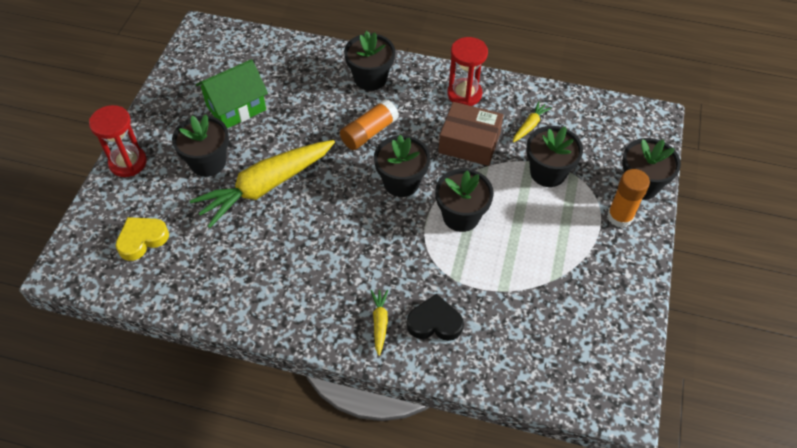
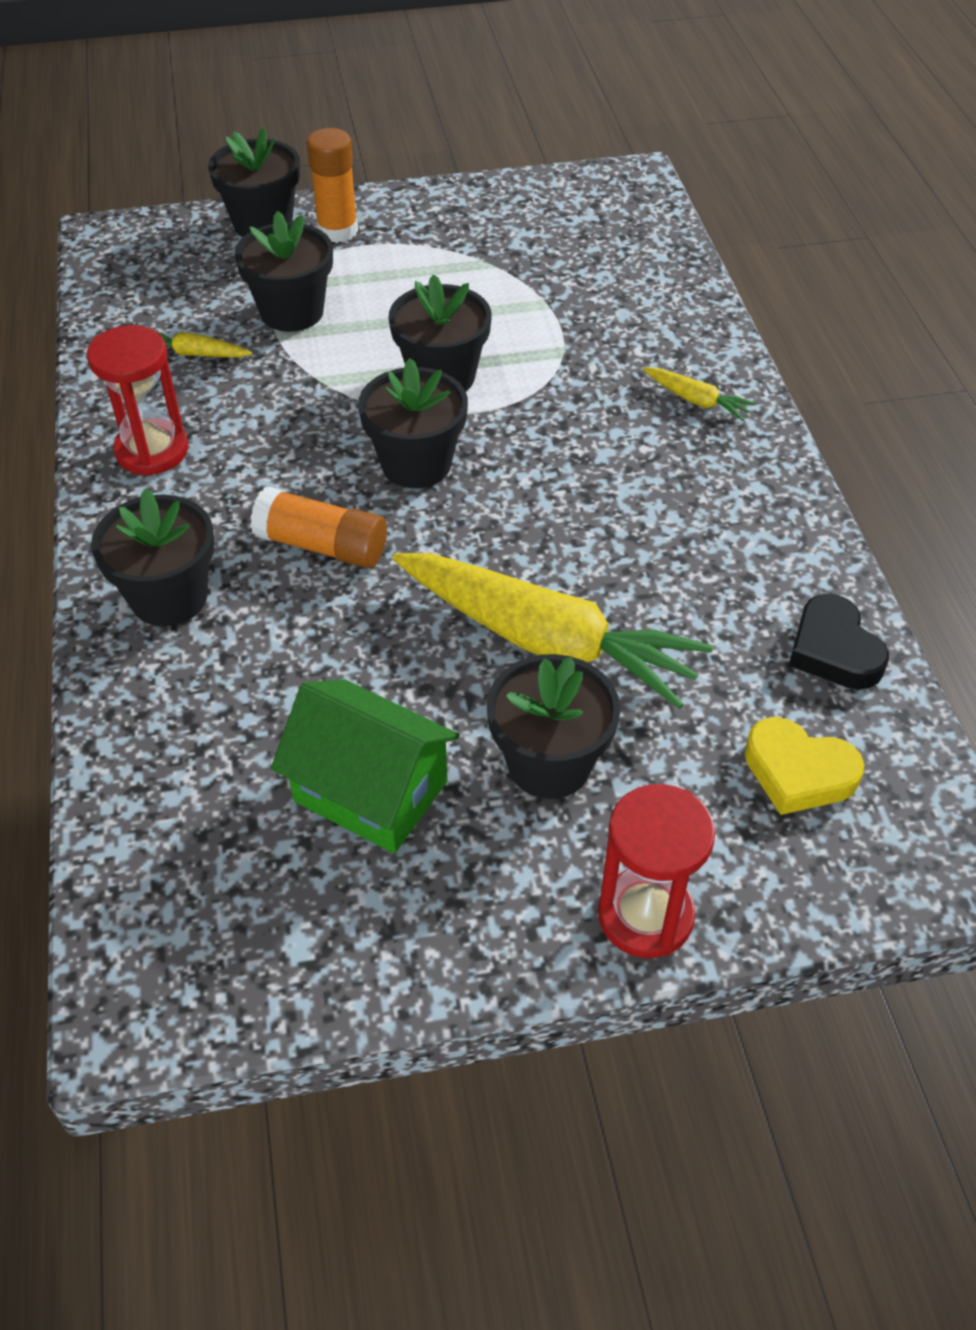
camera: 115 degrees left, 5 degrees down
yellow carrot [370,290,388,356] -> yellow carrot turned 120 degrees counterclockwise [643,368,756,421]
black heart [407,294,464,341] -> black heart moved to [789,594,889,690]
brown box [438,102,504,166] -> none

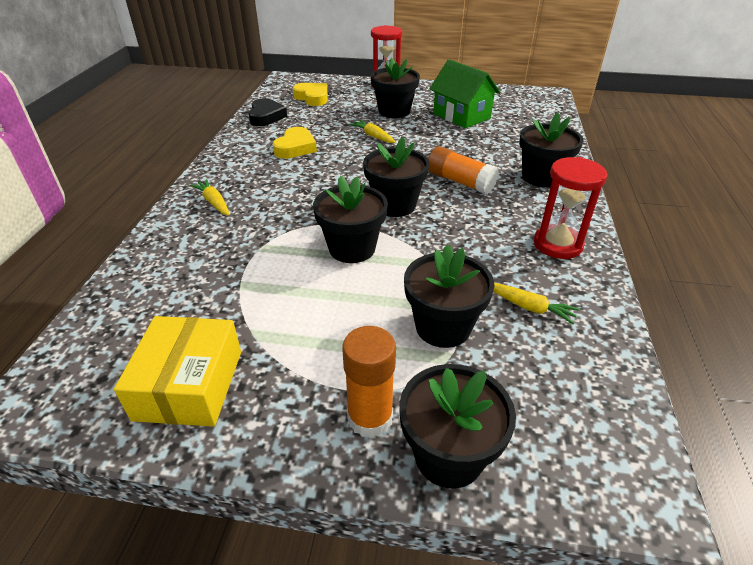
camera: 160 degrees left, 10 degrees down
yellow carrot [393,553,713,709] -> yellow carrot [349,120,396,143], size x0.42
none -> yellow box [114,316,241,427]
none -> yellow heart [273,127,317,159]

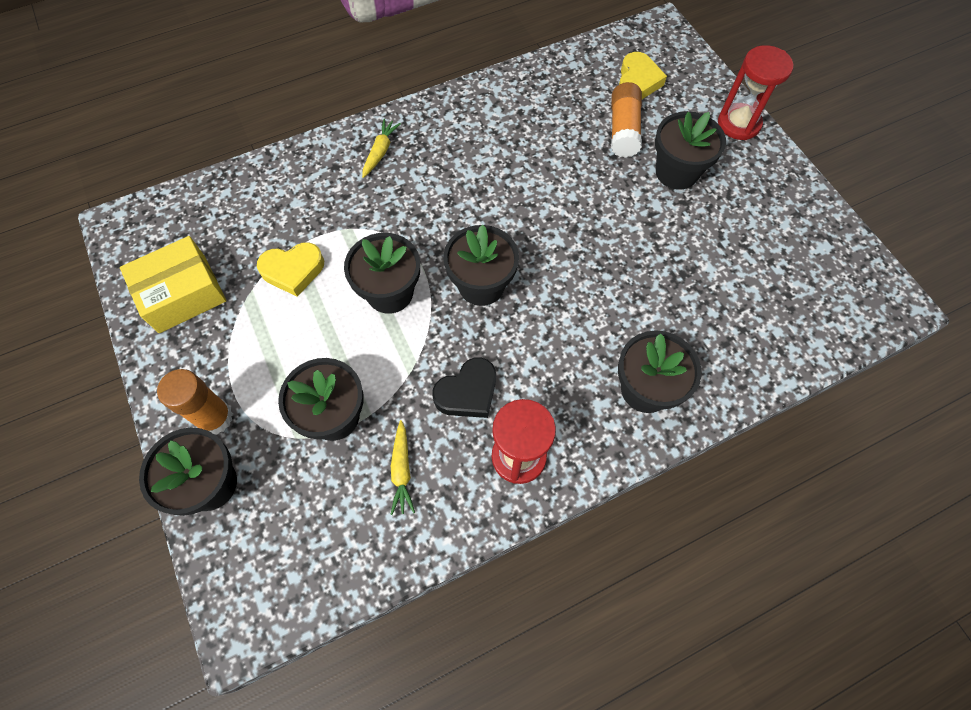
camera: 55 degrees right, 25 degrees up
black heart [248,98,287,126] -> black heart moved to [432,357,496,418]
yellow heart [273,127,317,159] -> yellow heart moved to [257,242,324,297]
yellow carrot [349,120,396,143] -> none
orange glue stick [428,146,499,194] -> orange glue stick moved to [611,82,642,158]
green house [430,59,500,128] -> none

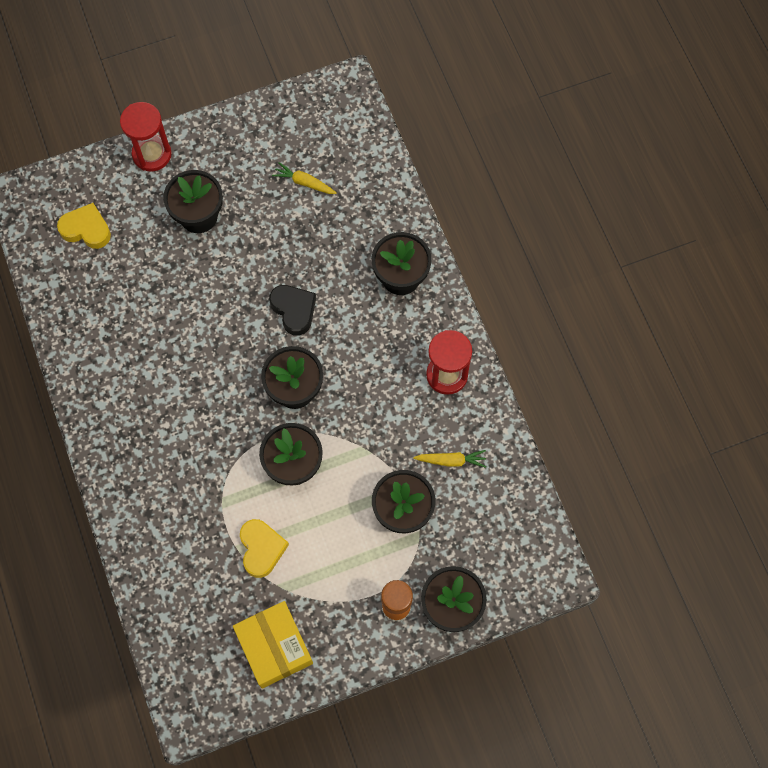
camera: 85 degrees left, 5 degrees up
yellow carrot [362,119,401,178] -> yellow carrot moved to [272,162,337,194]
black heart [432,357,496,418] -> black heart moved to [269,285,316,336]
orange glue stick [611,82,642,158] -> none

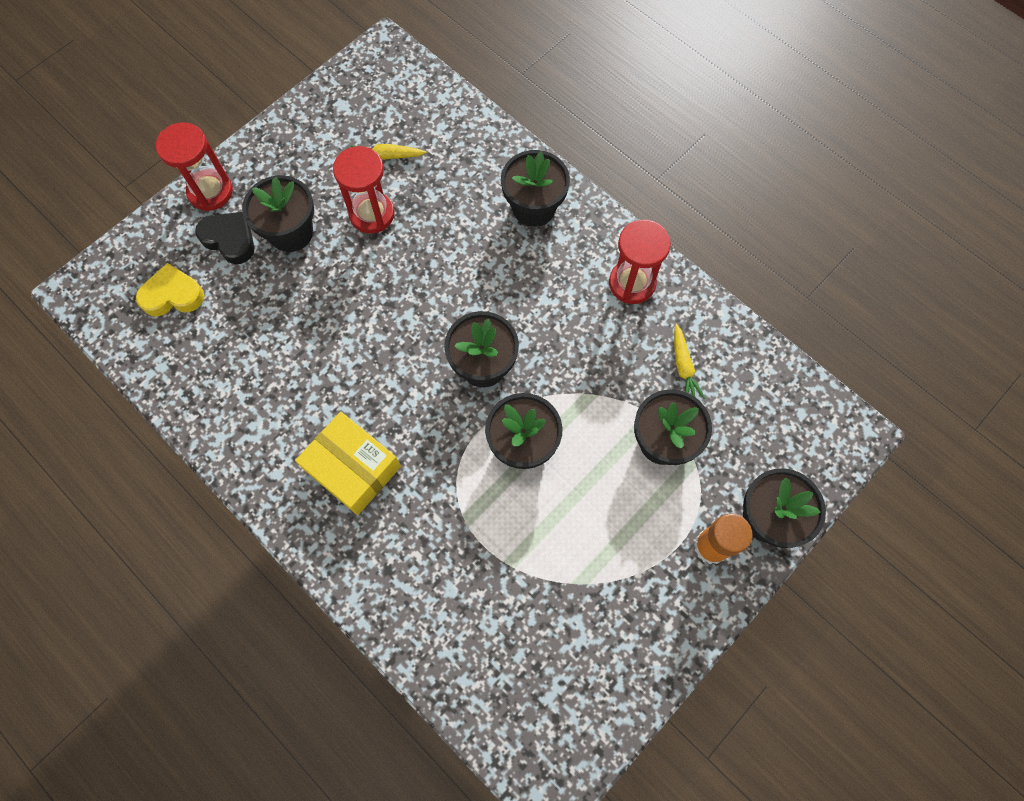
camera: 25 degrees left, 0 degrees up
yellow box [233,601,313,688] -> yellow box moved to [295,412,401,515]
yellow heart [240,519,289,578] -> none
black heart [269,285,316,336] -> black heart moved to [195,212,254,264]
yellow carrot [413,450,486,468] -> yellow carrot turned 105 degrees clockwise [674,324,705,399]
none -> red hourglass [333,146,395,234]

